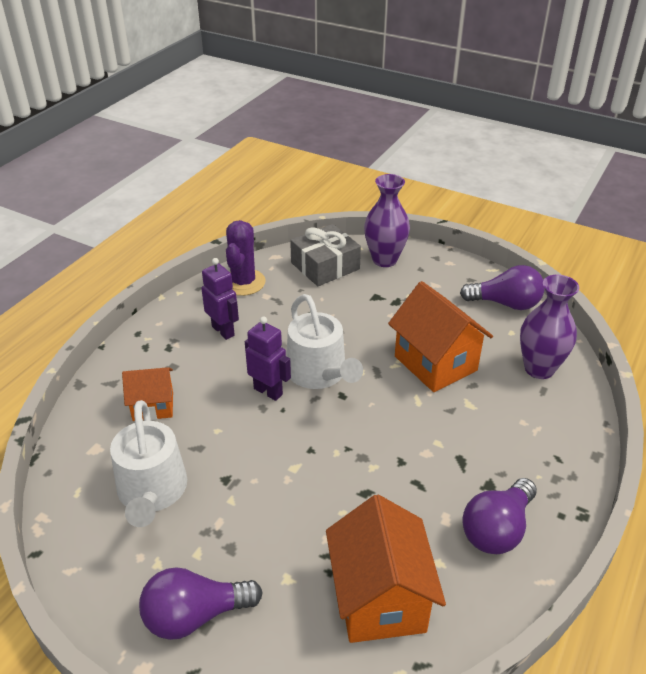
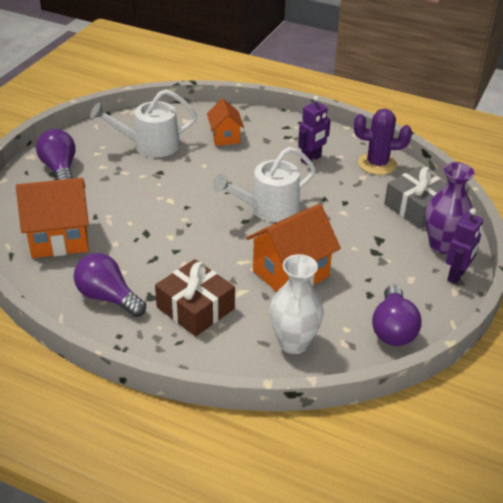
camera: 85 degrees right, 0 degrees up
purple robot [245,316,291,401] -> purple robot moved to [446,208,483,284]
purple vase [520,275,579,379] -> white vase [269,254,324,354]
none -> brown gift [155,259,235,336]

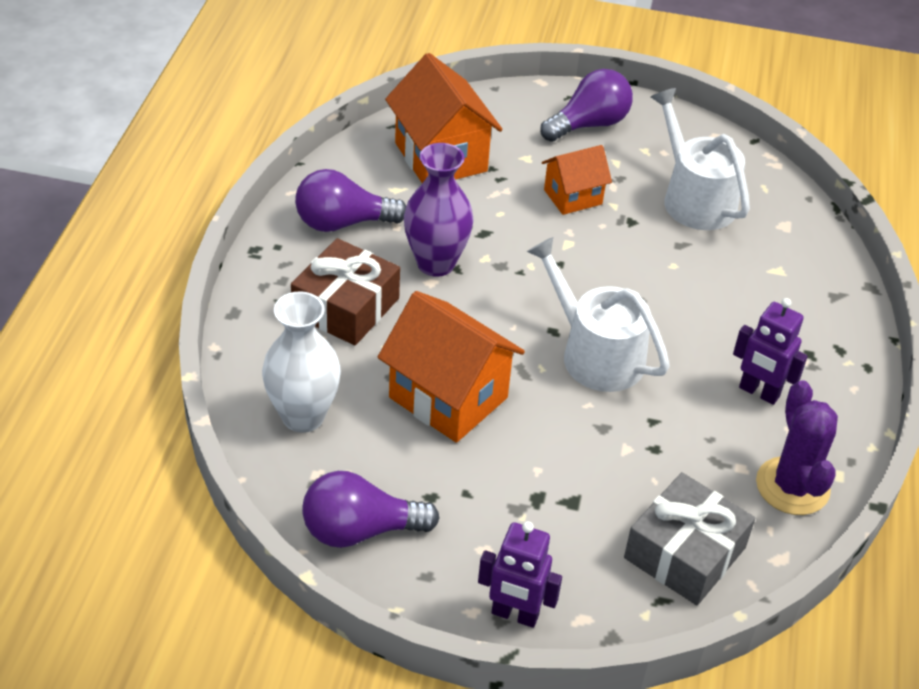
camera: 75 degrees right, 5 degrees up
purple light bulb [74,253,146,317] -> purple light bulb turned 120 degrees counterclockwise [295,169,406,232]
orange house [207,99,244,146] -> orange house moved to [542,145,612,215]
purple vase [425,162,475,254] -> purple vase moved to [404,143,474,277]

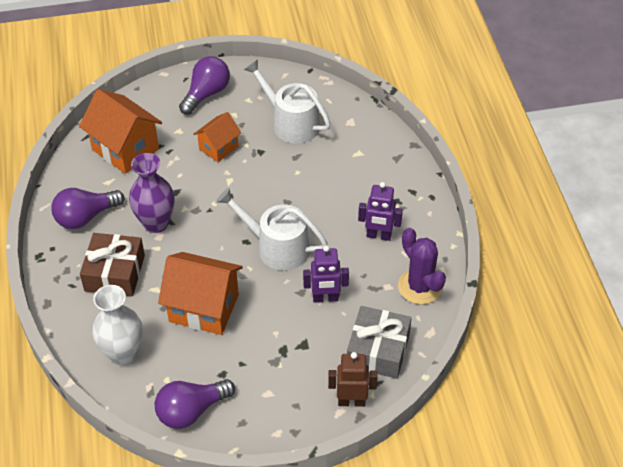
camera: 20 degrees left, 5 degrees up
purple robot [478,521,562,628] -> purple robot moved to [303,245,349,303]
none -> brown robot [328,352,378,407]

